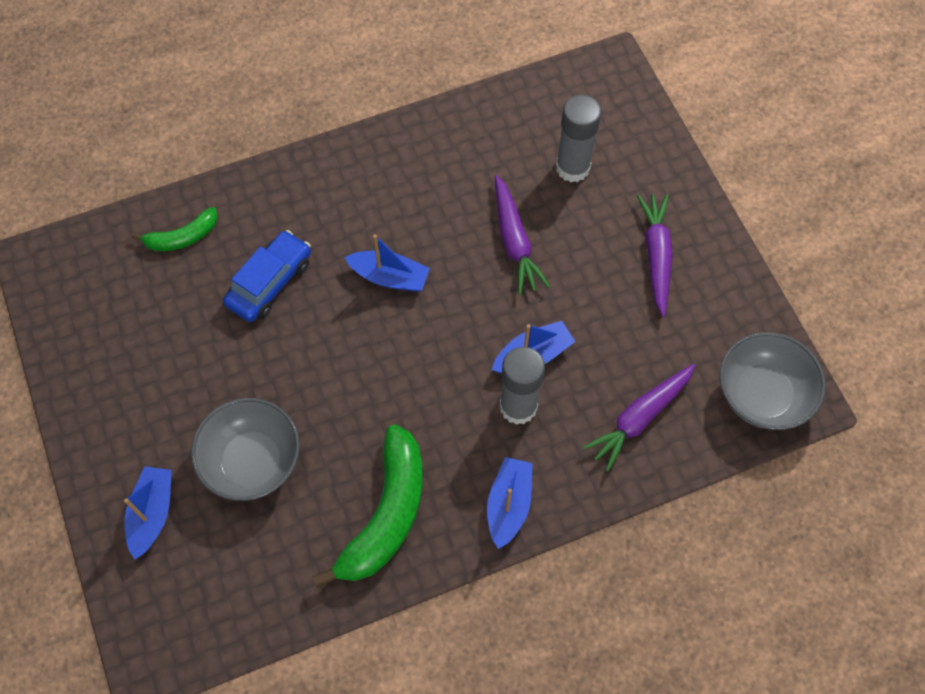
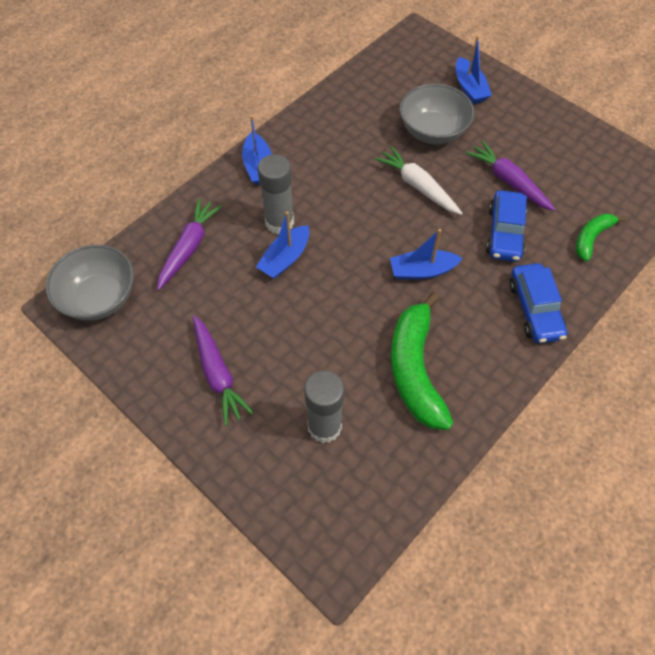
camera: 155 degrees right, 5 degrees down
green banana [312,424,423,588] -> green banana moved to [391,292,453,430]
purple carrot [495,175,550,295] -> purple carrot moved to [466,141,556,211]
none -> white carrot [374,146,462,215]
none -> blue car [509,263,567,343]

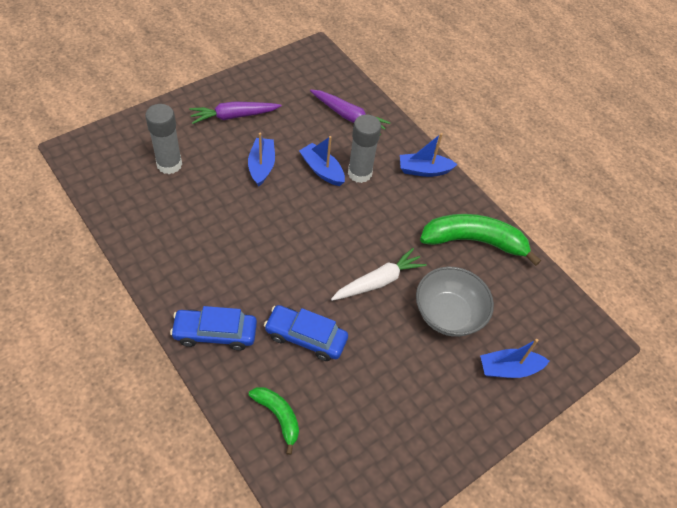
camera: 95 degrees right, 5 degrees down
grey bowl [46,245,134,321] -> none
blue boat [390,229,463,280] -> blue boat moved to [248,133,275,186]
green banana [391,292,453,430] -> green banana moved to [420,214,541,266]
purple carrot [466,141,556,211] -> none

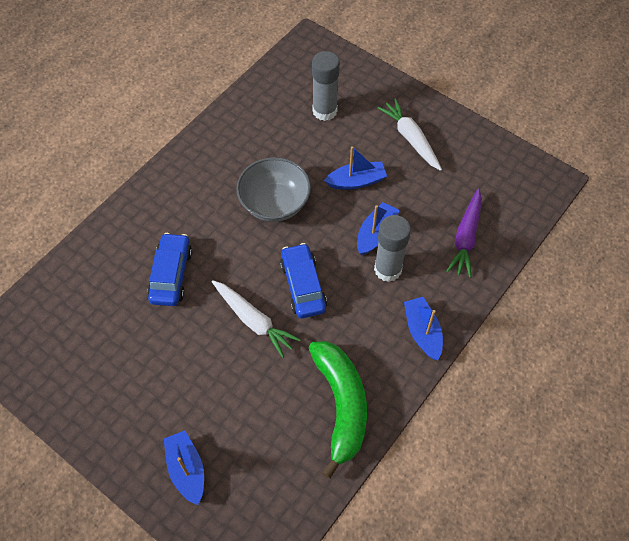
camera: 80 degrees right, 5 degrees up
blue car [170,306,257,350] -> blue car moved to [280,243,327,318]
purple carrot [189,101,282,124] -> white carrot [377,99,442,171]
green banana [249,387,299,455] -> none
grey bowl [416,267,494,337] -> grey bowl moved to [236,157,311,222]

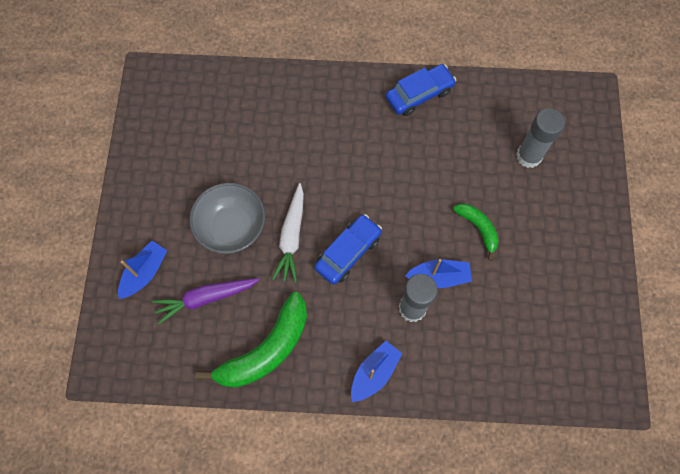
camera: 55 degrees right, 10 degrees up
blue car [147,233,192,306] -> blue car moved to [386,64,456,116]
grey bowl [236,157,311,222] -> grey bowl moved to [189,183,265,254]
blue boat [324,146,387,190] -> green banana [453,203,499,261]
white carrot [377,99,442,171] -> none
purple carrot [446,188,482,278] -> purple carrot moved to [152,278,260,324]

